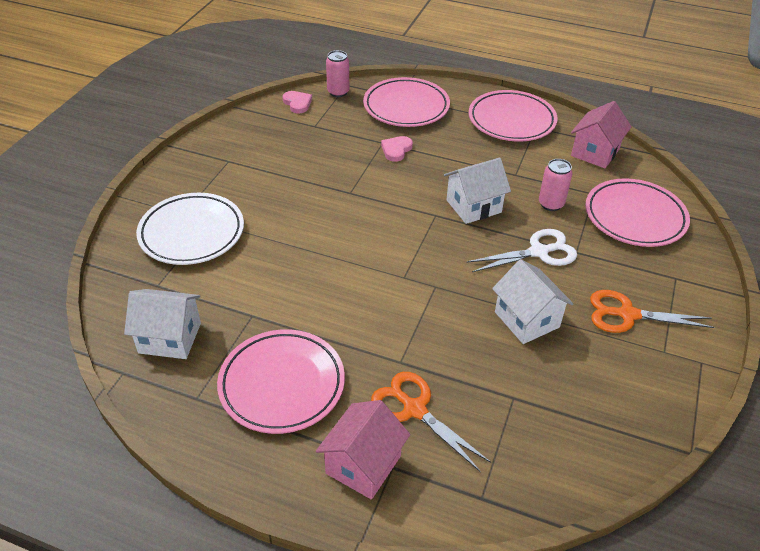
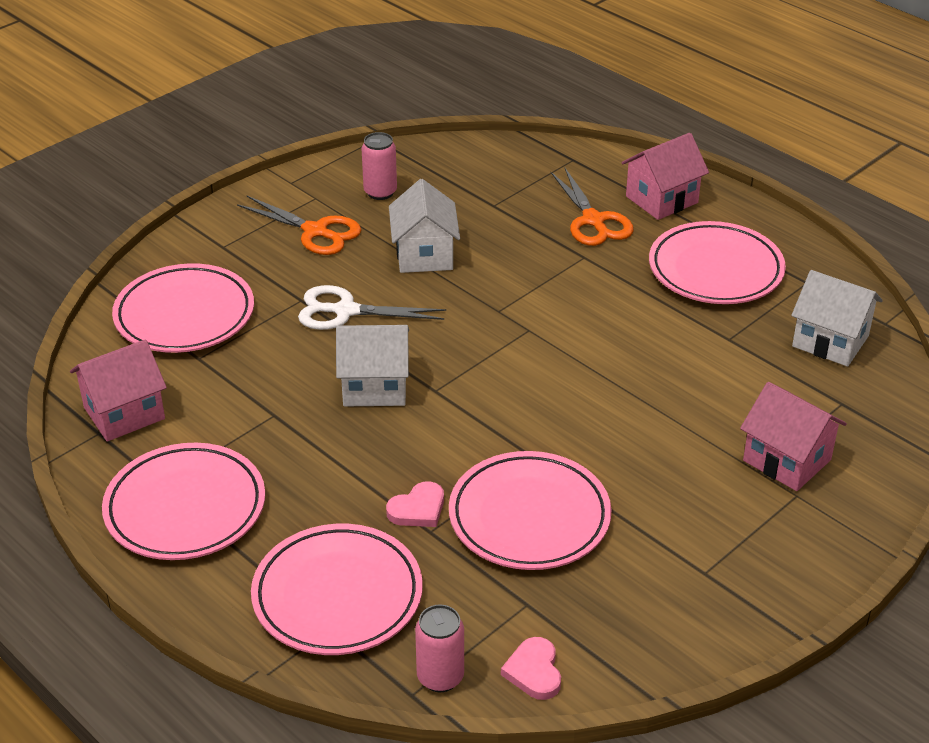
camera: 155 degrees left, 5 degrees down
white plate [136,193,244,265] -> pink house [740,382,847,491]
pink can [539,159,572,211] -> pink can moved to [362,132,397,200]
none -> pink plate [449,451,612,570]

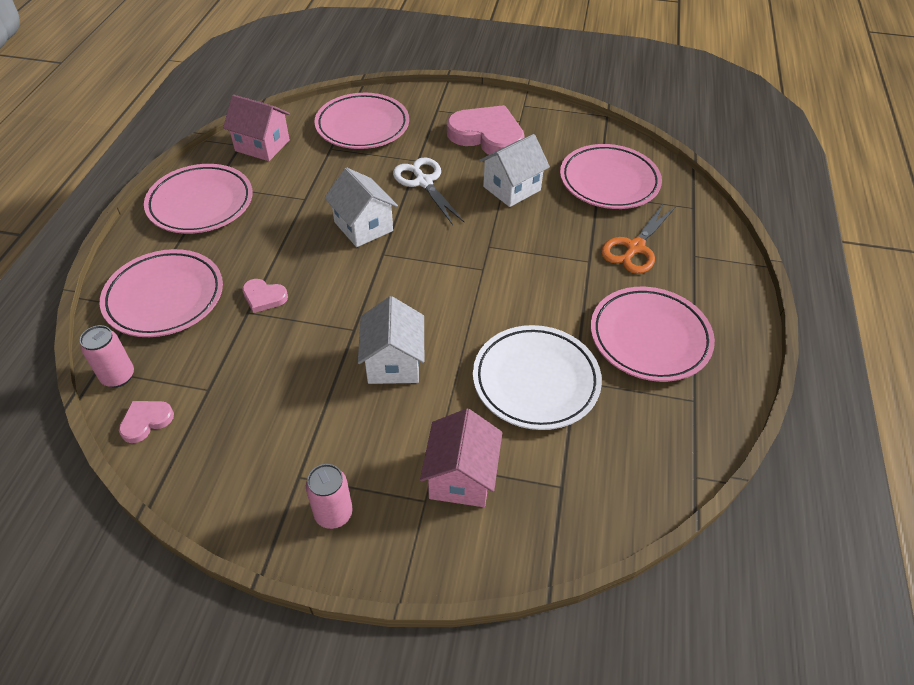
camera: 55 degrees right, 10 degrees up
orange scissors [237,196,361,255] -> pink heart [447,105,524,155]
pink can [362,132,397,200] -> pink can moved to [306,464,353,529]
pink plate [449,451,612,570] -> pink plate moved to [560,144,662,209]
pink house [622,133,709,220] -> none
white house [791,270,883,367] -> white house moved to [358,296,424,384]
none -> white plate [473,325,602,430]

